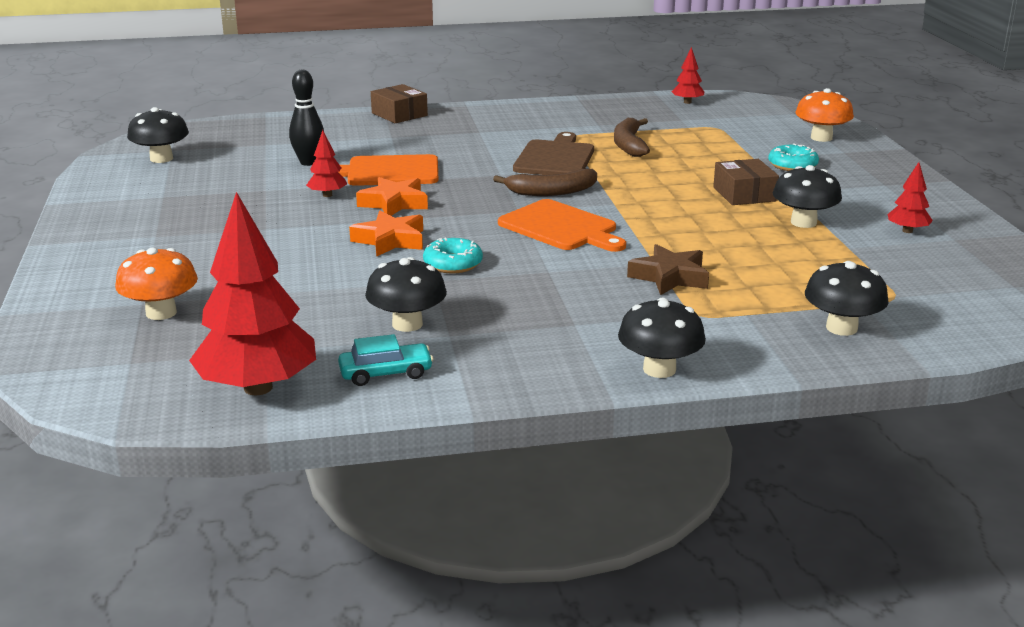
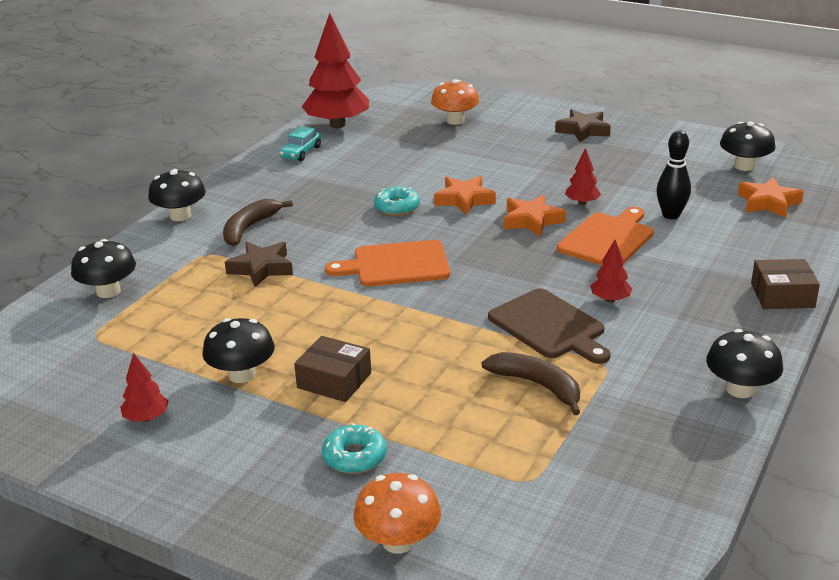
camera: 130 degrees right, 5 degrees up
black mushroom [365,257,447,332] -> black mushroom moved to [706,329,783,398]
brown banana [493,169,597,196] -> brown banana moved to [223,199,293,246]
red tree [672,47,704,104] -> red tree moved to [590,240,632,302]
none -> brown star [555,109,611,142]
none -> orange star [738,177,804,218]

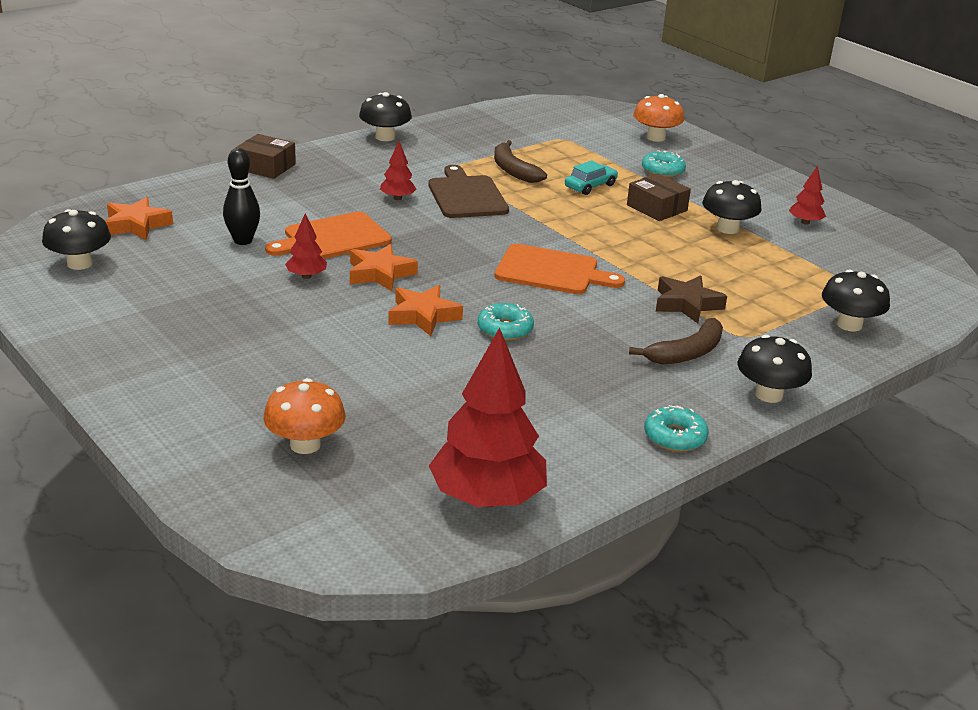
camera: 160 degrees left, 0 degrees up
turquoise car [279,126,321,161] -> turquoise car moved to [565,160,618,195]
brown star [555,109,611,142] -> none
none -> turquoise donut [644,405,709,452]

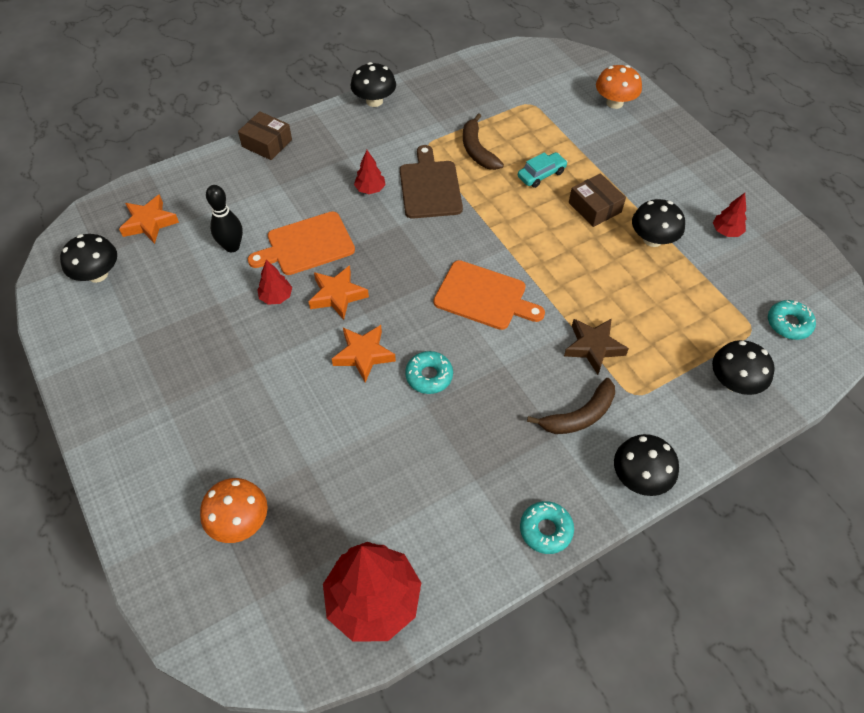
camera: 10 degrees right, 25 degrees up
turquoise donut [642,150,686,178] -> turquoise donut moved to [768,300,816,340]

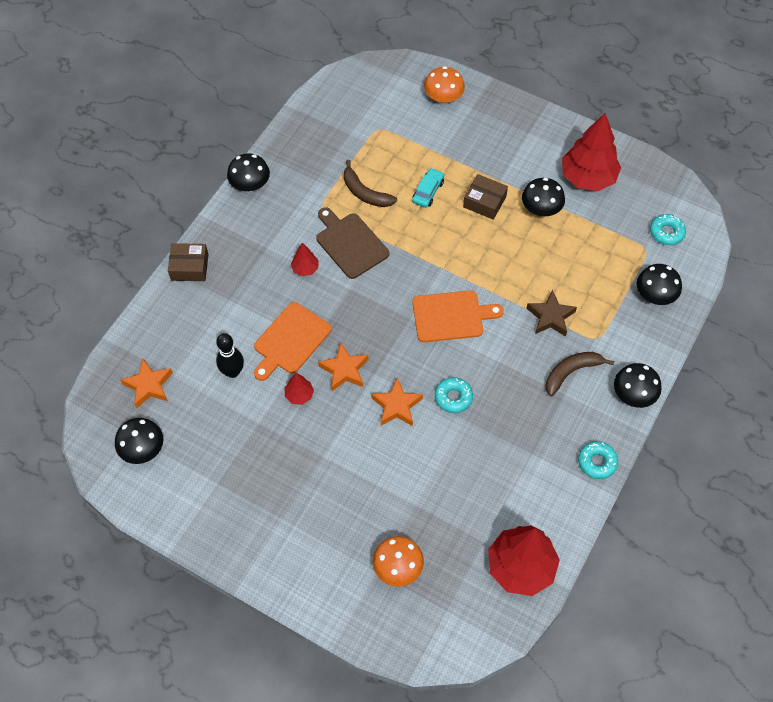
camera: 30 degrees left, 5 degrees up
brown banana [527,378,615,434] -> brown banana turned 150 degrees counterclockwise [546,352,614,396]
red tree [713,193,747,237] -> red tree [562,113,621,191], size x2.20

